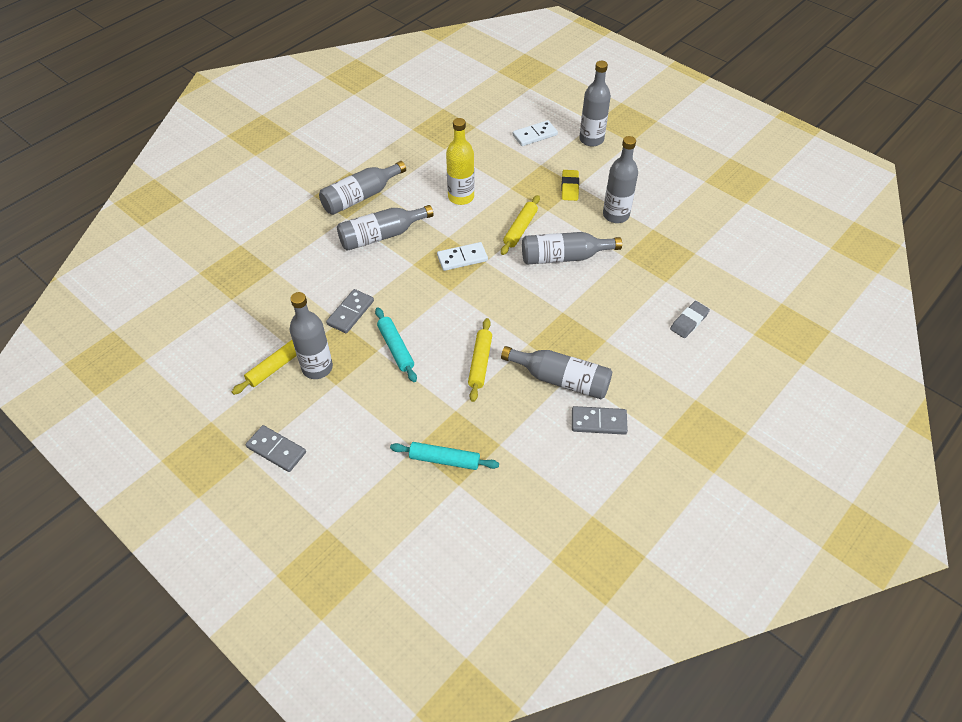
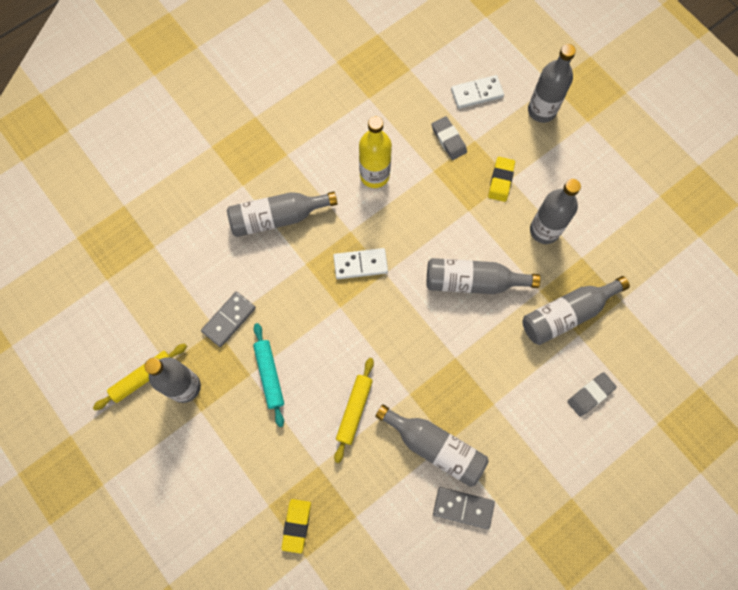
camera: 10 degrees right, 20 degrees up
grey domino [246,425,306,472] -> none
grey bottle [319,161,406,215] -> grey bottle moved to [522,276,630,345]
turquoise rolling pin [390,442,499,470] -> yellow eraser [281,499,311,554]
yellow rolling pin [501,195,540,255] -> none
none -> grey eraser [431,116,467,160]

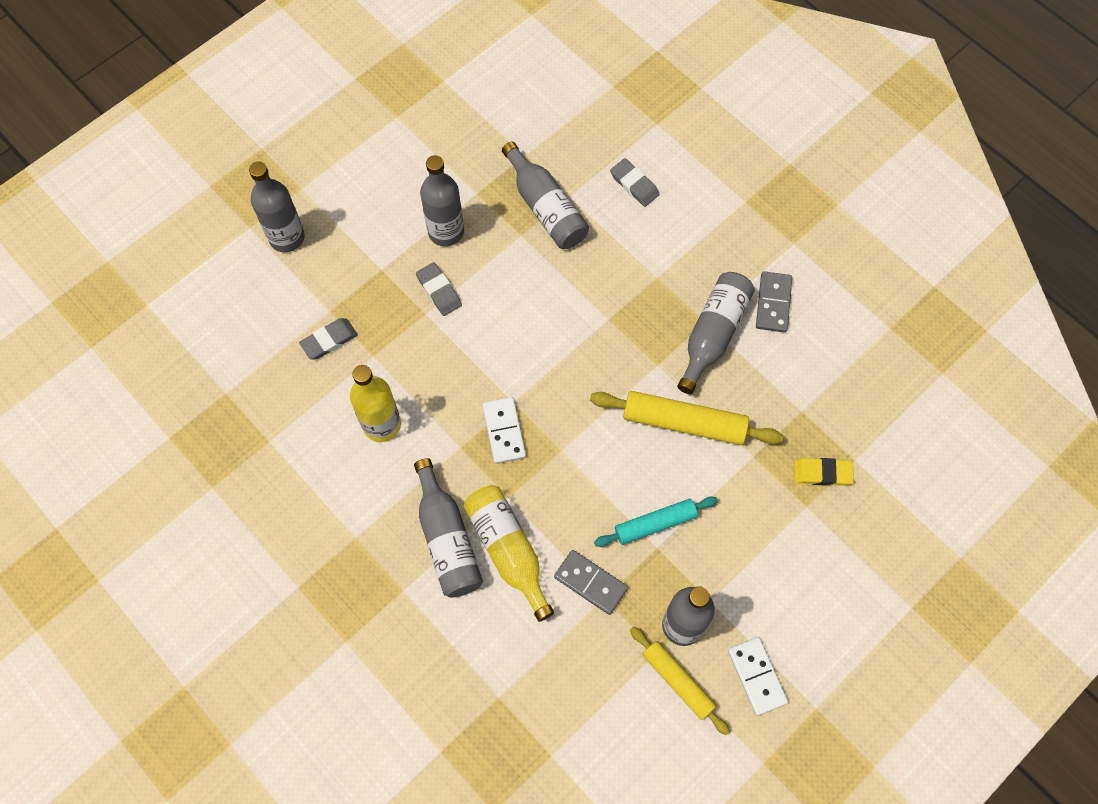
camera: 95 degrees left, 5 degrees down
yellow rolling pin [334,358,374,463] -> yellow rolling pin [590,391,783,445], size x1.53
grey bottle [427,258,540,294] -> none
white domino [451,75,504,109] -> white domino moved to [728,637,788,716]
yellow eraser [488,157,515,202] -> none
none -> grey eraser [416,262,462,316]
none -> yellow bottle [464,485,554,622]

